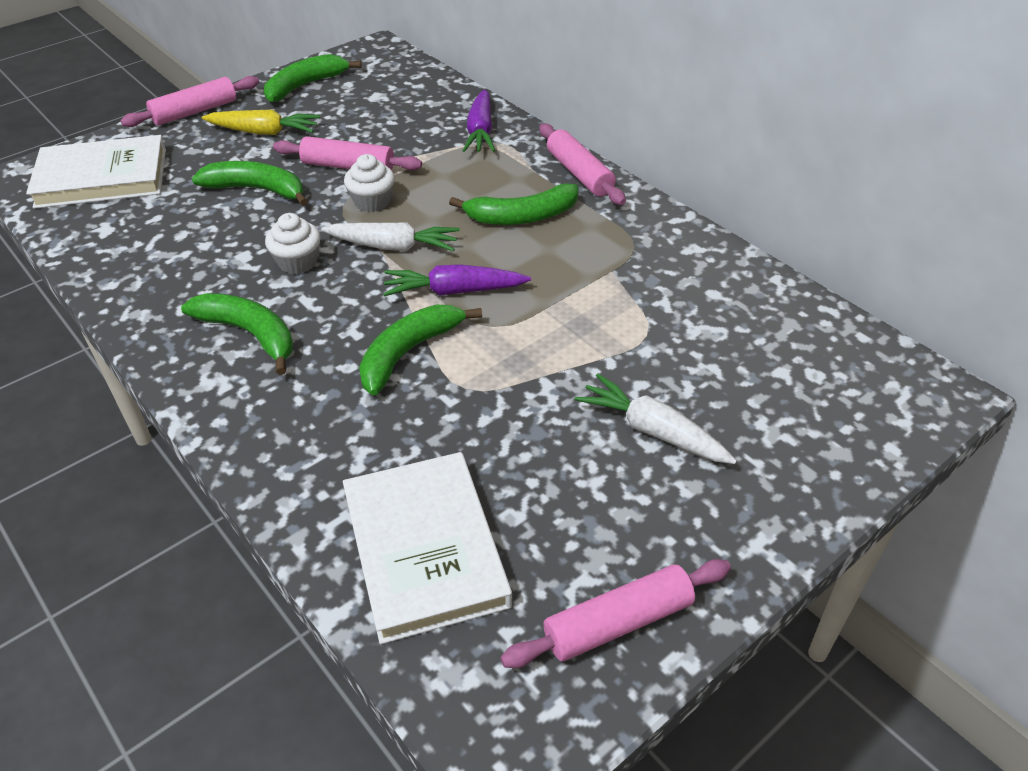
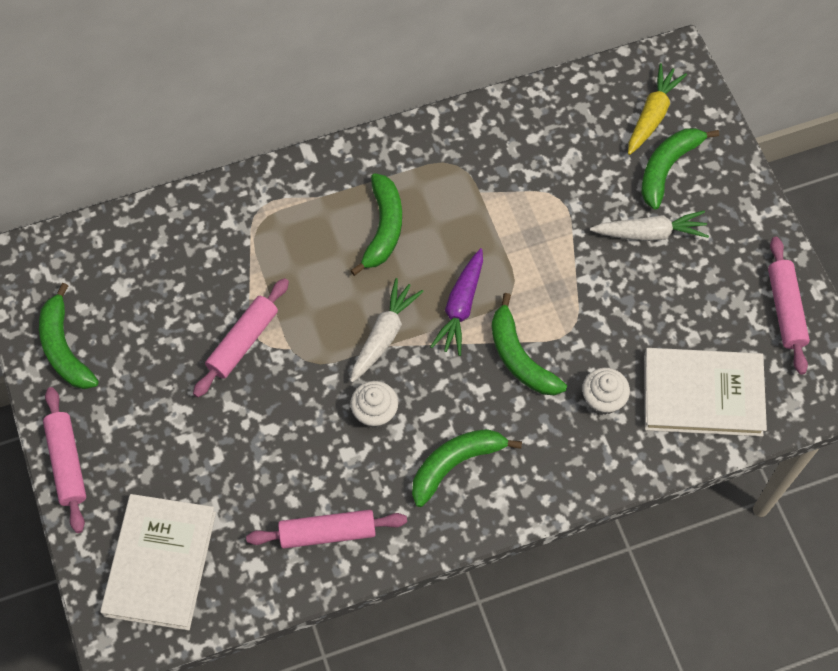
camera: 70 degrees left, 20 degrees up
green banana [192,161,308,206] -> green banana moved to [641,128,719,210]
yellow carrot [202,110,320,135] -> yellow carrot moved to [628,63,687,155]
white cupcake [344,154,395,212] -> white cupcake moved to [582,368,630,415]
purple carrot [462,89,495,152] -> none
pink rolling pin [539,124,626,205] -> pink rolling pin moved to [246,510,407,549]
white carrot [575,373,737,464] -> white carrot turned 150 degrees counterclockwise [590,210,709,241]

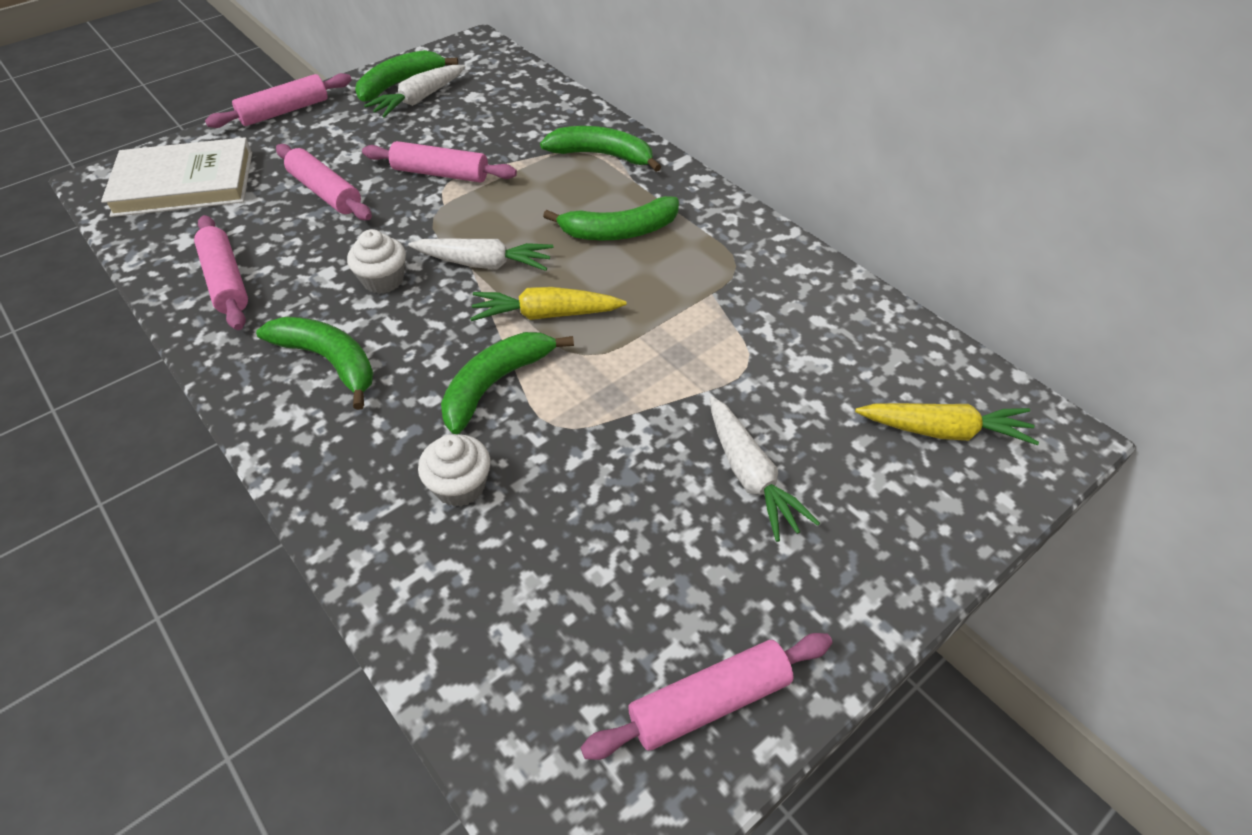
camera: 70 degrees right, 15 degrees down
purple carrot [430,248,483,356] -> yellow carrot [470,287,627,321]
green banana [641,128,719,210] -> green banana moved to [540,126,661,172]
white book [644,348,767,437] -> none
none -> pink rolling pin [276,144,372,220]
none -> white carrot [364,65,465,118]

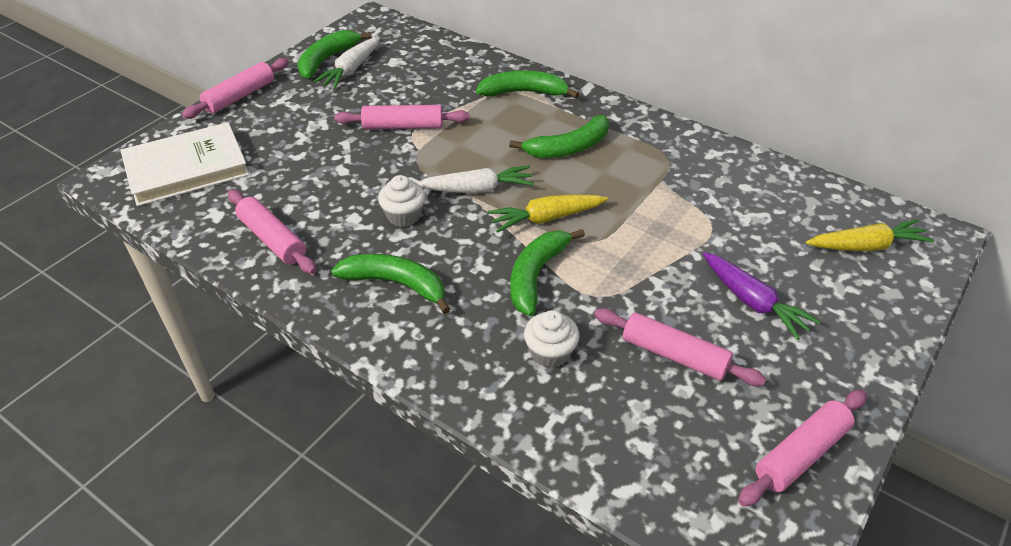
camera: 15 degrees left, 5 degrees down
pink rolling pin [276,144,372,220] -> pink rolling pin moved to [594,308,766,386]
white carrot [710,396,820,542] -> purple carrot [703,252,821,340]

